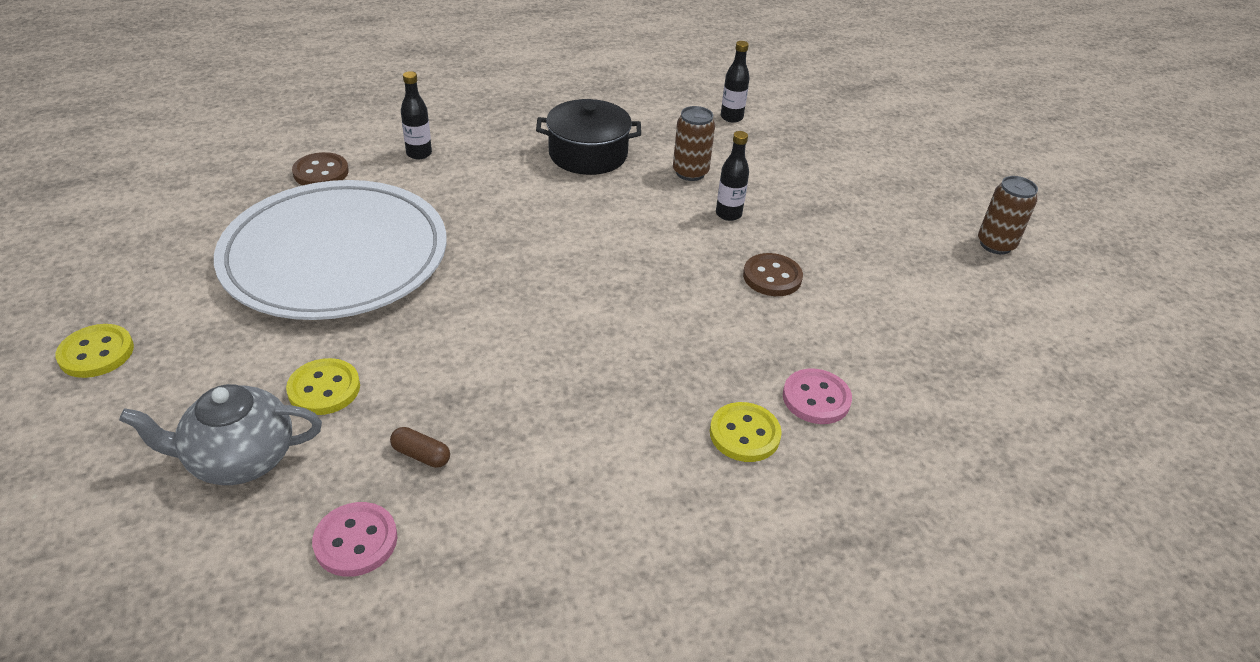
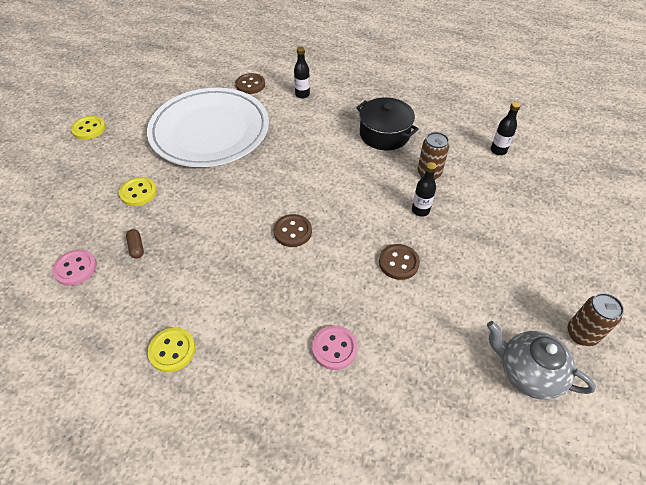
camera: 45 degrees right, 10 degrees up
grey teapot [119,384,322,485] -> grey teapot moved to [487,321,596,399]
yellow button [710,402,782,462] -> yellow button moved to [148,328,195,372]
none -> brown button [274,214,312,247]

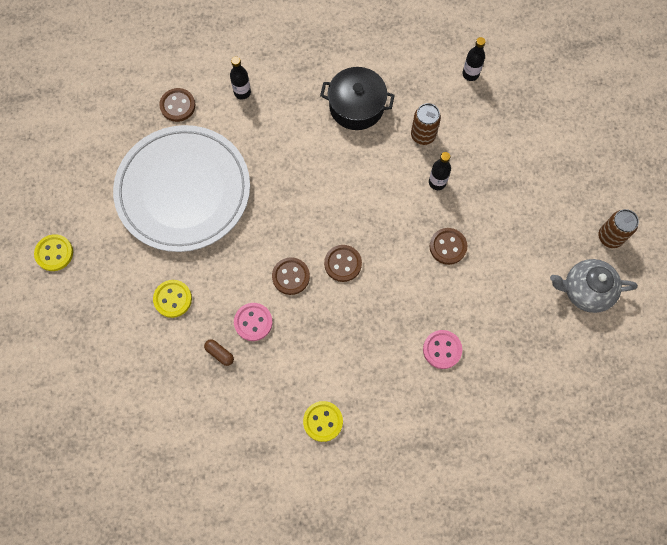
camera: 30 degrees left, 20 degrees up
pink button [52,249,97,286] -> pink button moved to [234,303,273,341]
none -> brown button [272,257,310,295]

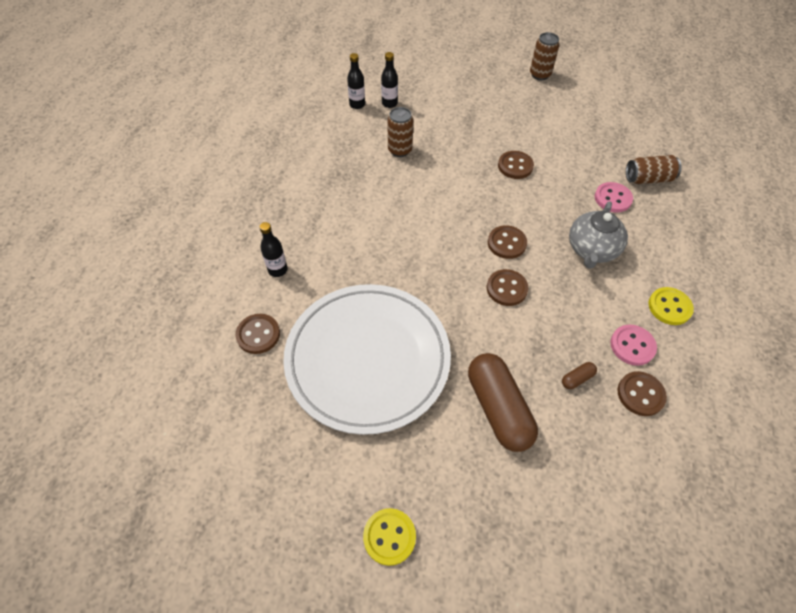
camera: 70 degrees left, 15 degrees down
yellow button [153,280,192,318] -> brown capsule [468,353,538,452]
pink button [234,303,273,341] -> pink button moved to [610,325,657,366]
black pot [320,67,395,130] -> none
black bottle [429,152,451,190] -> black bottle moved to [381,52,398,108]
grey teapot [550,259,638,313] -> grey teapot moved to [569,201,628,269]
none -> brown button [618,371,667,416]
none -> brown can [626,155,682,184]

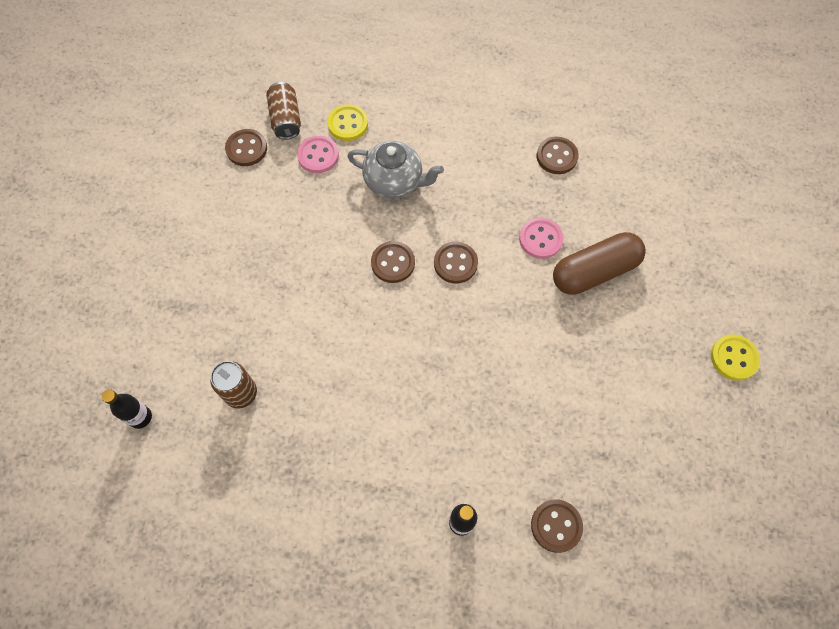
camera: 95 degrees left, 10 degrees up
white plate [283,284,451,435] -> none
black bottle [347,53,365,109] -> none
brown button [498,151,534,179] -> brown button moved to [225,129,267,166]
brown can [530,32,559,80] -> none
brown capsule [562,362,597,389] -> none
pink button [610,325,657,366] -> pink button moved to [519,218,564,259]
yellow button [648,287,694,325] -> yellow button moved to [327,105,368,141]

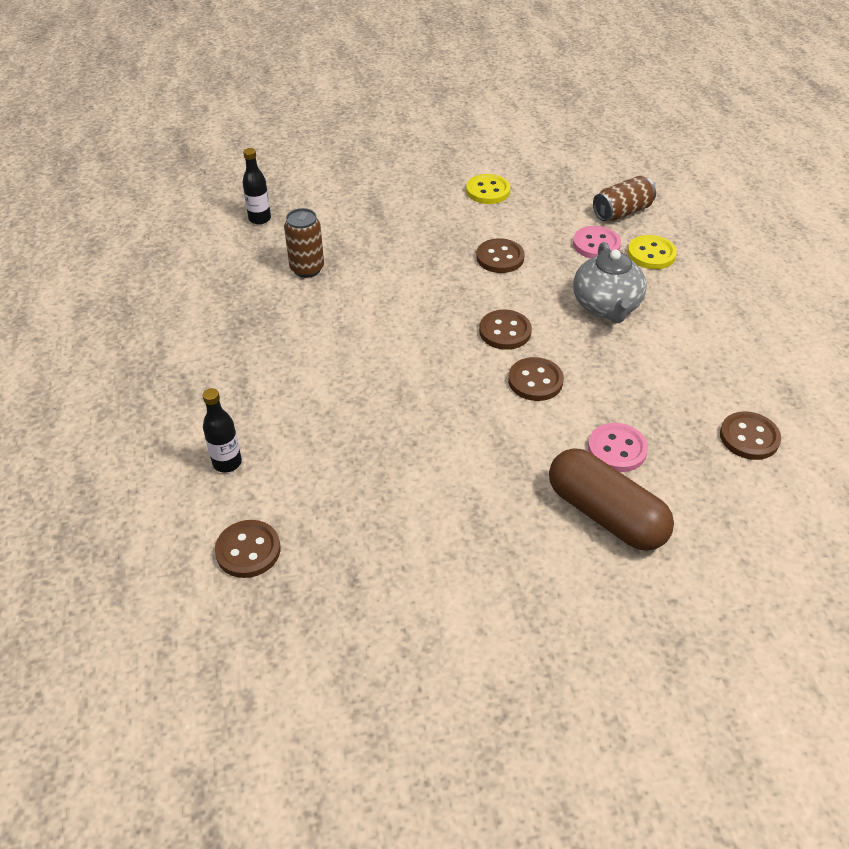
camera: 70 degrees right, 20 degrees down
brown button [225,129,267,166] -> brown button moved to [476,238,524,273]
yellow button [711,334,760,380] -> yellow button moved to [466,174,511,204]

